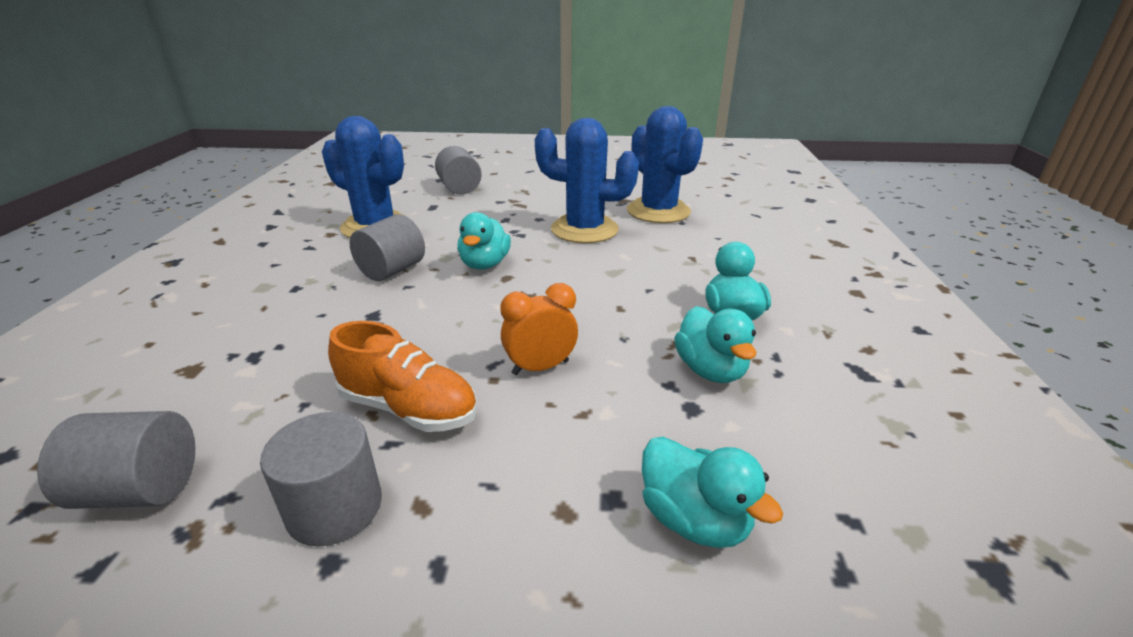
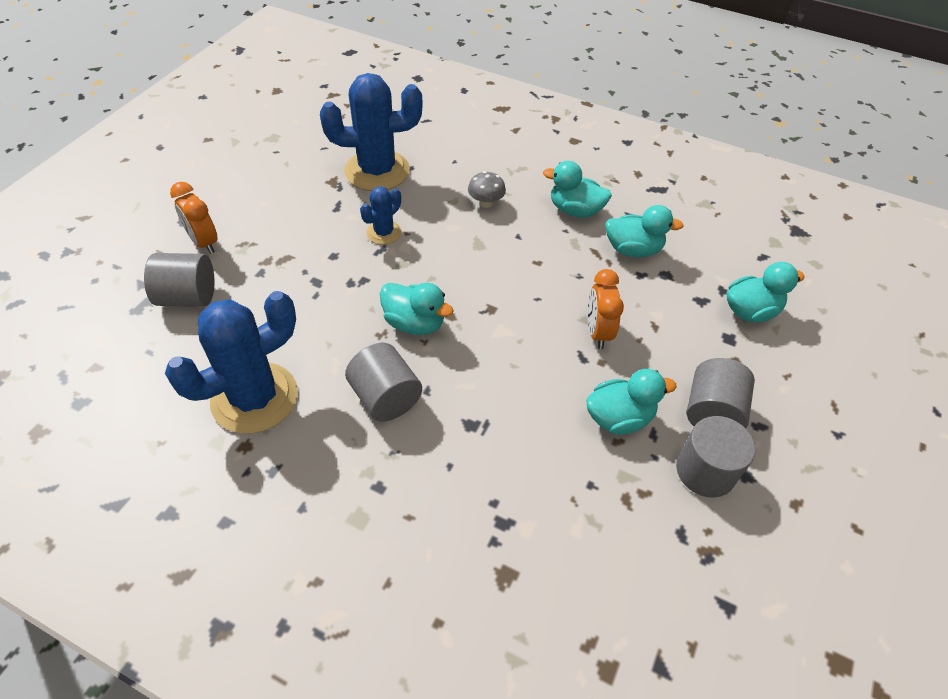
camera: 70 degrees left, 20 degrees up
grey cylinder [37,411,195,509] -> grey cylinder moved to [687,358,755,428]
orange shoe [328,321,477,432] -> turquoise duck [586,369,677,435]
blue cactus [535,118,639,243] -> blue cactus [360,186,401,245], size x0.50
none -> orange clock [170,182,218,254]
none -> grey mushroom [468,171,506,208]

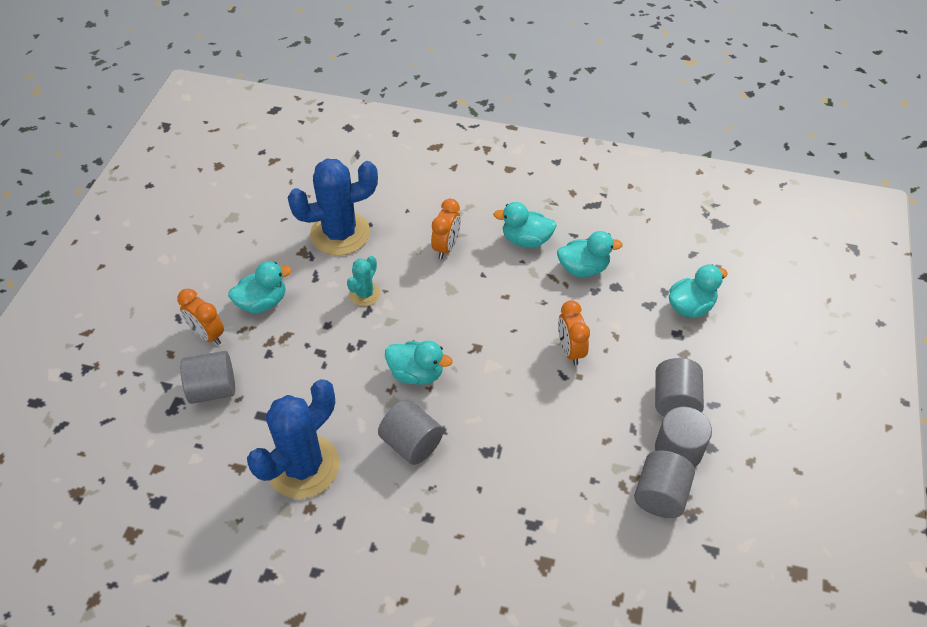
camera: 10 degrees left, 0 degrees up
blue cactus [360,186,401,245] -> turquoise cactus [347,256,381,306]
grey mushroom [468,171,506,208] -> orange clock [431,199,461,259]
turquoise duck [586,369,677,435] -> turquoise duck moved to [228,261,292,313]
none -> grey cylinder [634,450,695,518]

